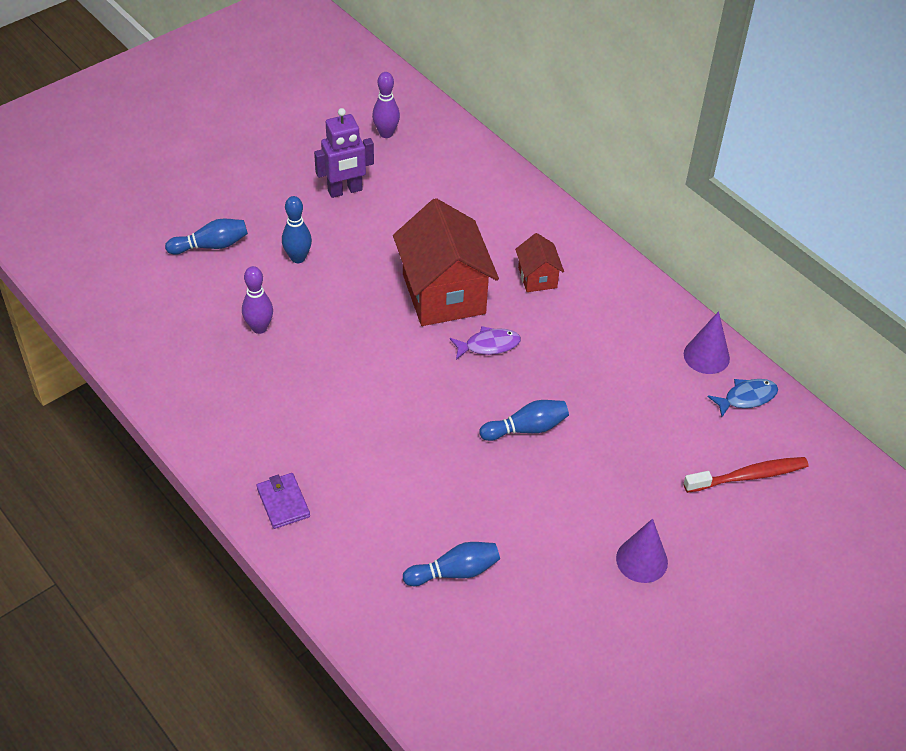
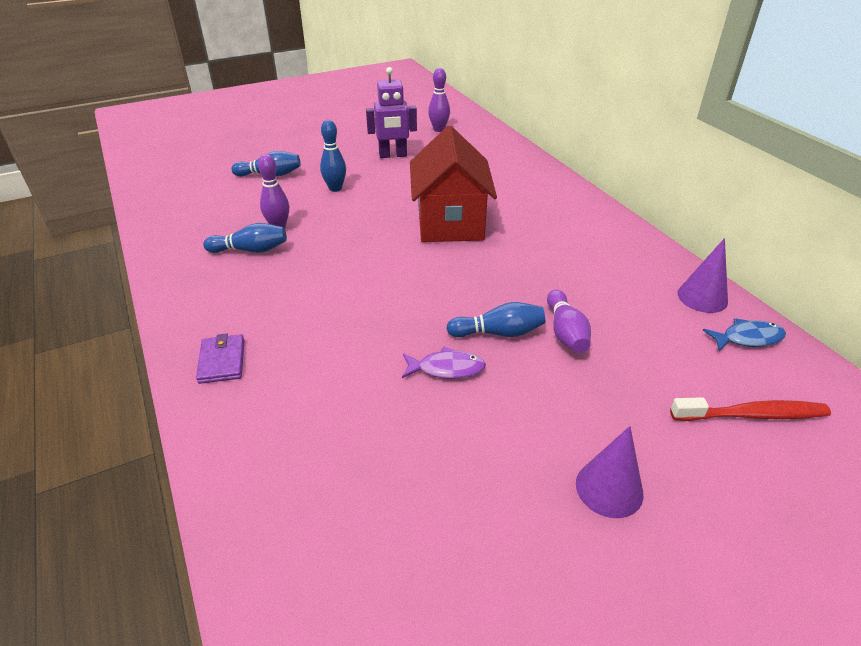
camera: 15 degrees right, 10 degrees down
blue bowling pin [403,542,500,586] -> blue bowling pin moved to [203,223,287,253]
purple fish [450,326,521,360] -> purple fish moved to [402,346,486,379]
red house [515,233,564,292] -> none
none -> purple bowling pin [547,290,591,353]

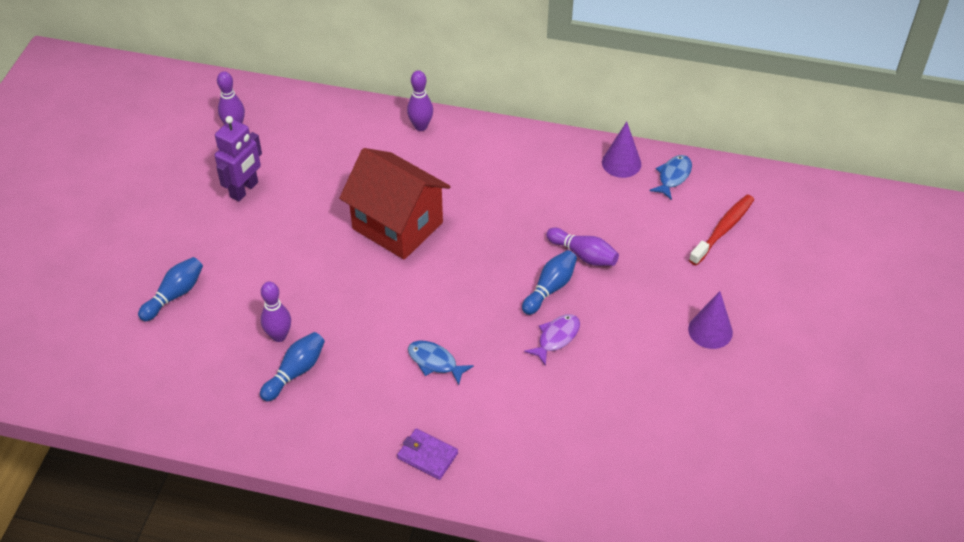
camera: 50 degrees left, 10 degrees up
blue bowling pin [320,120,346,192] -> none
none -> purple bowling pin [407,70,433,131]
none -> blue fish [408,341,474,385]

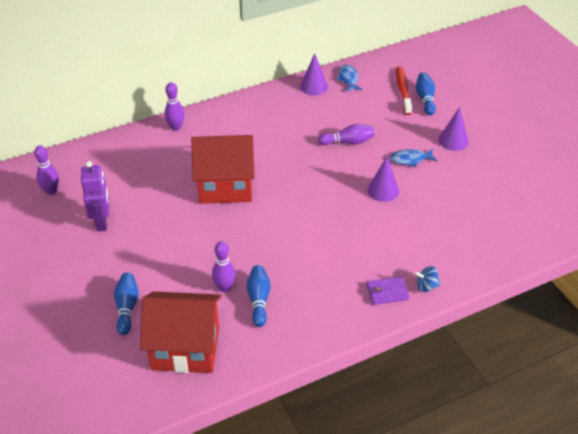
camera: 40 degrees left, 5 degrees down
blue fish [408,341,474,385] -> blue fish moved to [390,149,437,167]
blue bowling pin [522,250,577,315] -> blue bowling pin moved to [416,72,436,115]
purple fish [524,314,580,366] -> purple cone [367,157,399,202]
none -> red house [140,291,222,373]
none -> blue spinning top [414,266,440,292]

